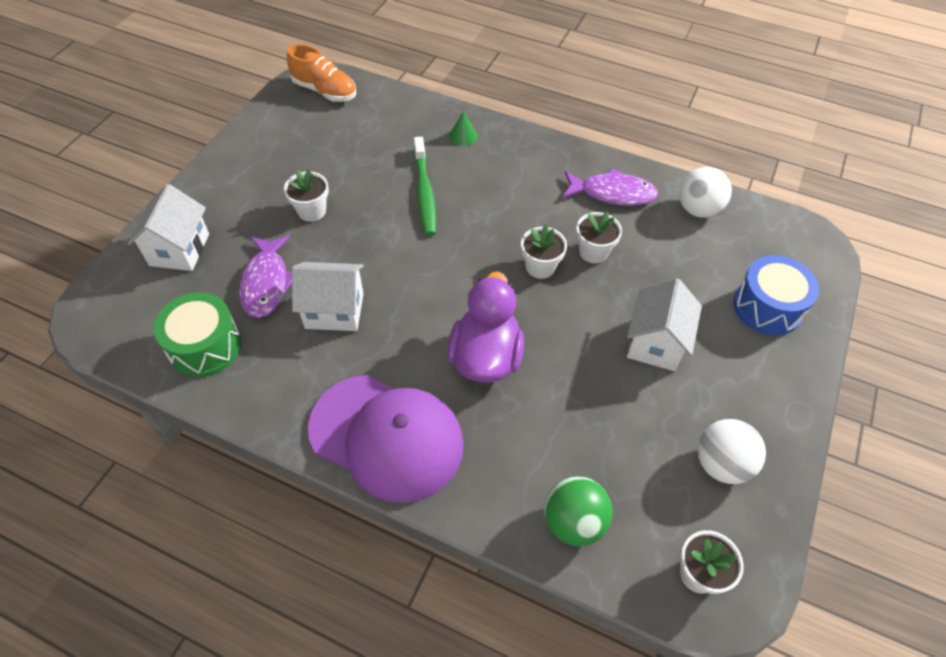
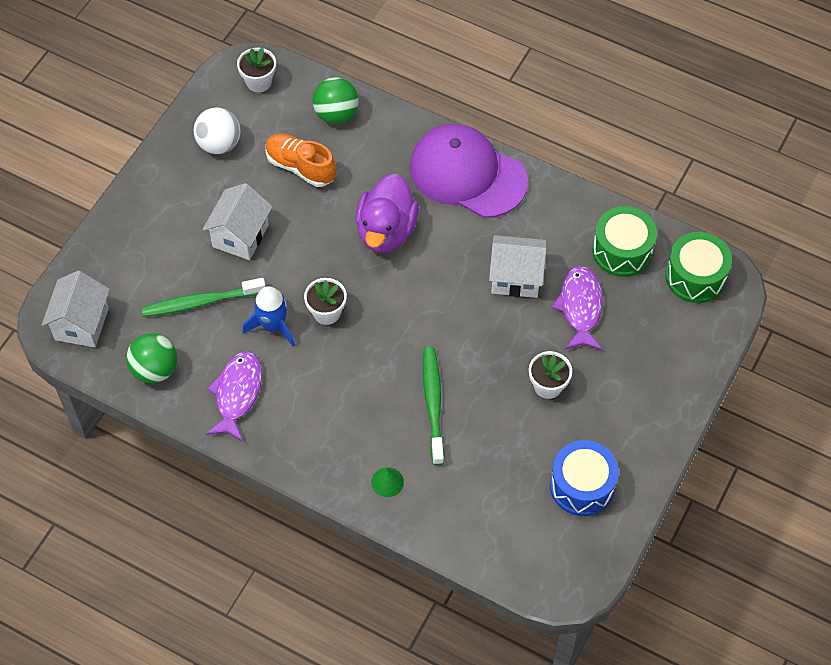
camera: 175 degrees left, 5 degrees up
white house [128,184,209,271] -> white house moved to [42,271,110,347]
orange shoe [287,44,356,102] -> orange shoe moved to [266,134,336,187]
purple fish [562,168,658,206] -> purple fish turned 90 degrees clockwise [206,351,262,442]
white flower pot [576,211,622,263] -> blue rocket [242,286,295,347]
white ball [679,167,732,218] -> green ball [126,333,177,383]
blue drum [733,255,819,336] -> blue drum moved to [550,440,619,516]
none -> green toothbrush [142,278,266,317]
none -> green drum [665,232,732,303]

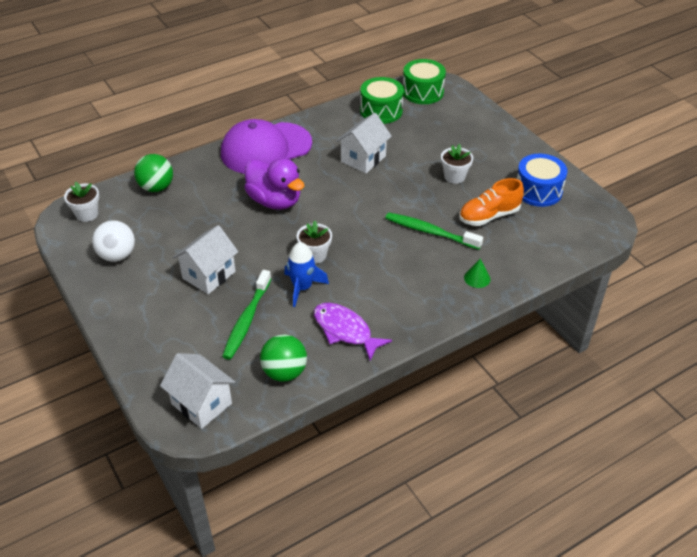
camera: 60 degrees left, 15 degrees down
white house [202,183,273,260] -> white house turned 75 degrees clockwise [173,225,238,294]
orange shoe [266,134,336,187] -> orange shoe moved to [459,178,524,226]
purple fish [552,266,603,350] -> none

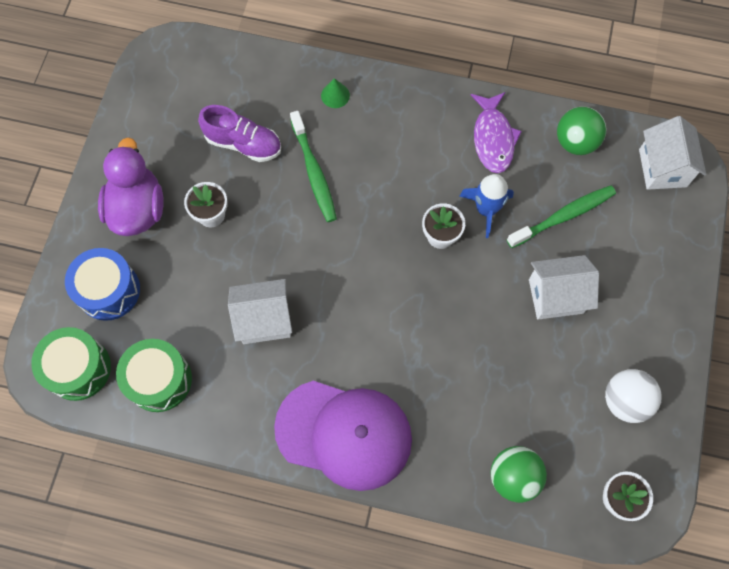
camera: 135 degrees left, 25 degrees up
purple duck [244,158,304,210] -> purple duck moved to [98,137,164,236]
orange shoe [459,178,524,226] -> purple shoe [198,105,281,162]
blue drum [517,154,568,207] -> blue drum moved to [65,248,140,321]

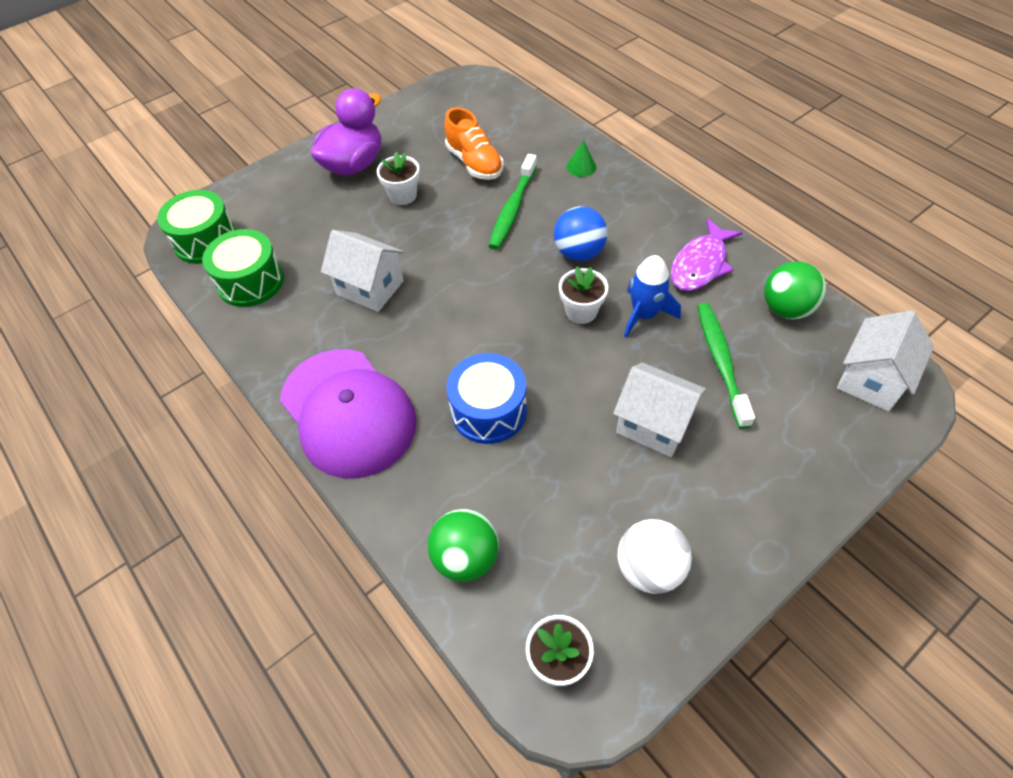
camera: 40 degrees right, 15 degrees down
blue drum [65,248,140,321] -> blue drum moved to [447,353,527,444]
purple shoe [198,105,281,162] -> orange shoe [445,108,503,180]
green toothbrush [507,185,616,248] -> green toothbrush turned 105 degrees counterclockwise [697,303,755,429]
none -> blue ball [554,206,607,261]

